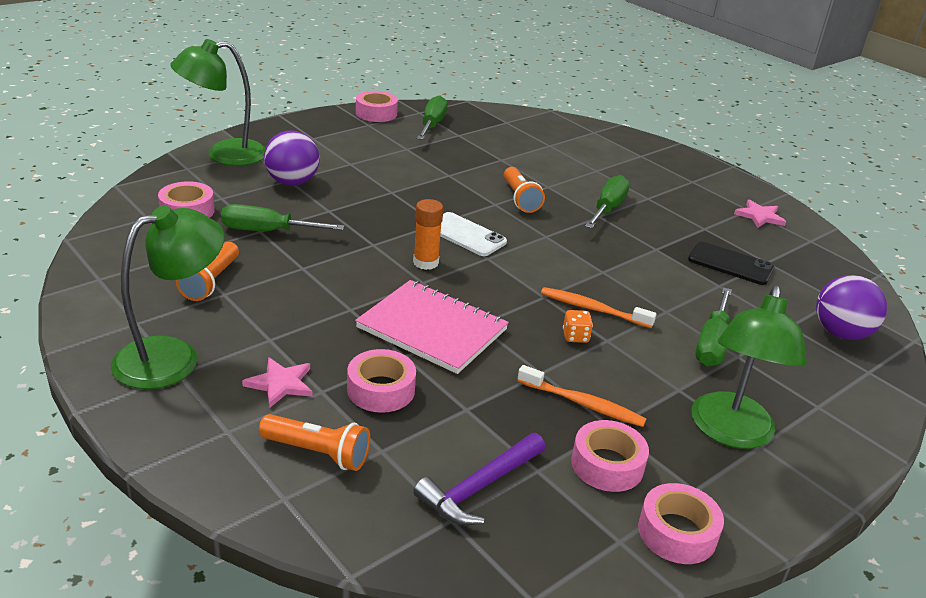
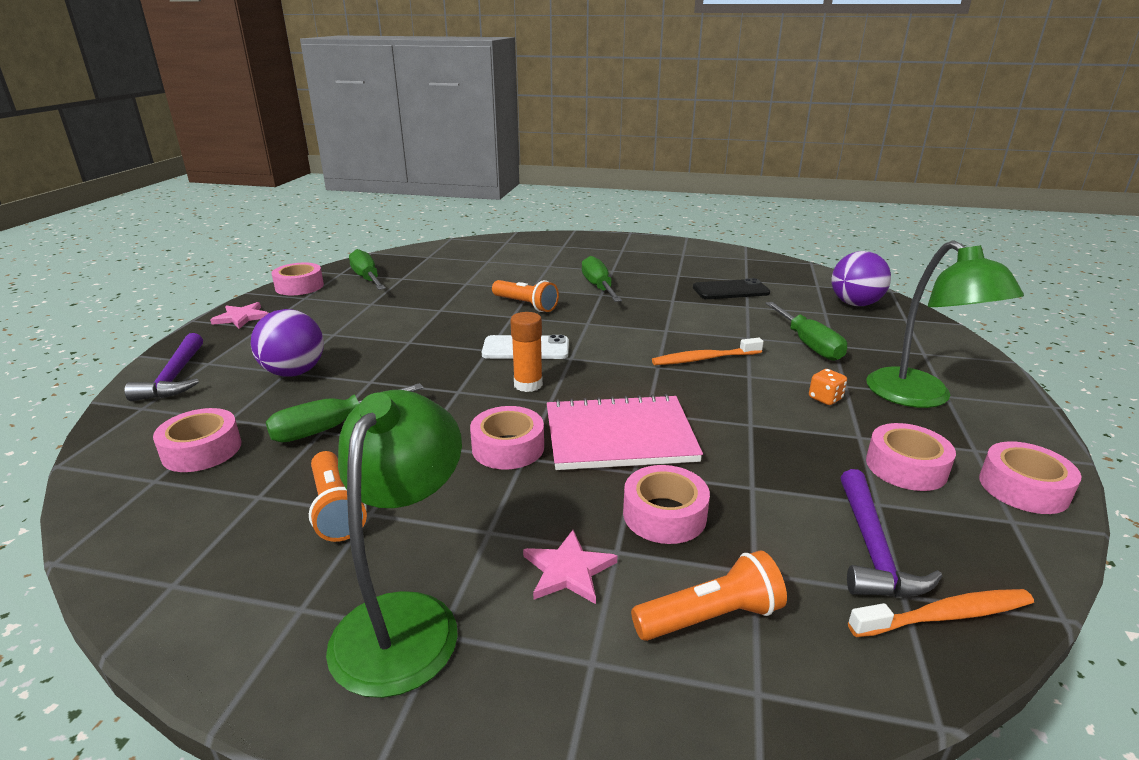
camera: 35 degrees left, 5 degrees down
green lamp [170,39,266,166] -> purple hammer [125,333,203,401]
orange toothbrush [517,365,647,427] -> orange toothbrush moved to [848,589,1034,637]
orange dice [563,310,593,343] -> orange dice moved to [809,369,847,405]
pink star [734,200,786,228] -> pink star moved to [210,302,268,329]
none -> pink tape [470,406,544,470]

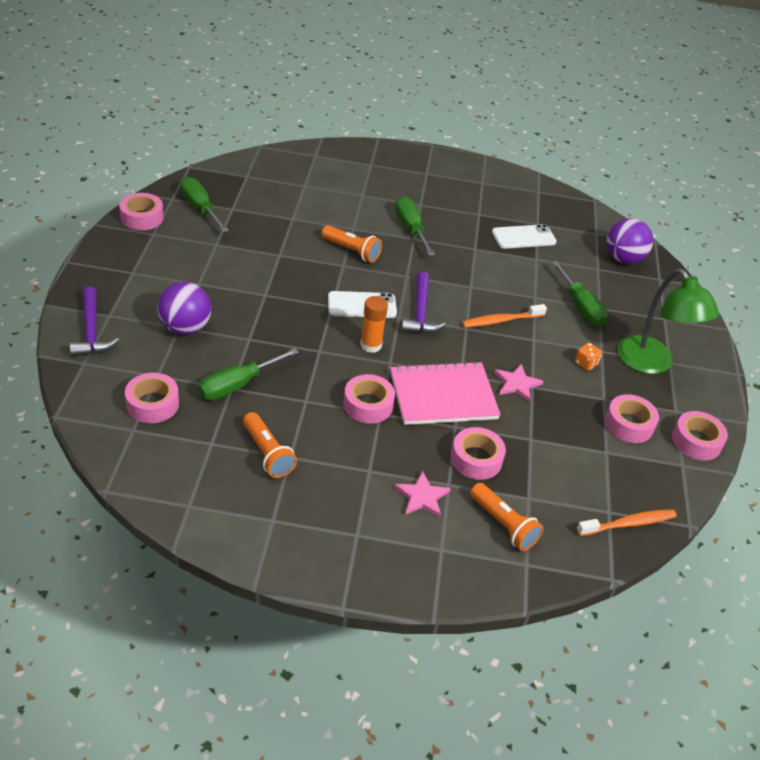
camera: 10 degrees left, 15 degrees up
pink star [210,302,268,329] -> pink star moved to [494,364,543,402]
green lamp [326,390,462,698] -> none
orange flashlight [631,550,787,641] -> orange flashlight turned 75 degrees clockwise [470,483,543,551]
black phone [693,278,770,299] -> white phone [492,224,557,249]
purple hammer [840,469,942,597] -> purple hammer moved to [401,272,446,334]

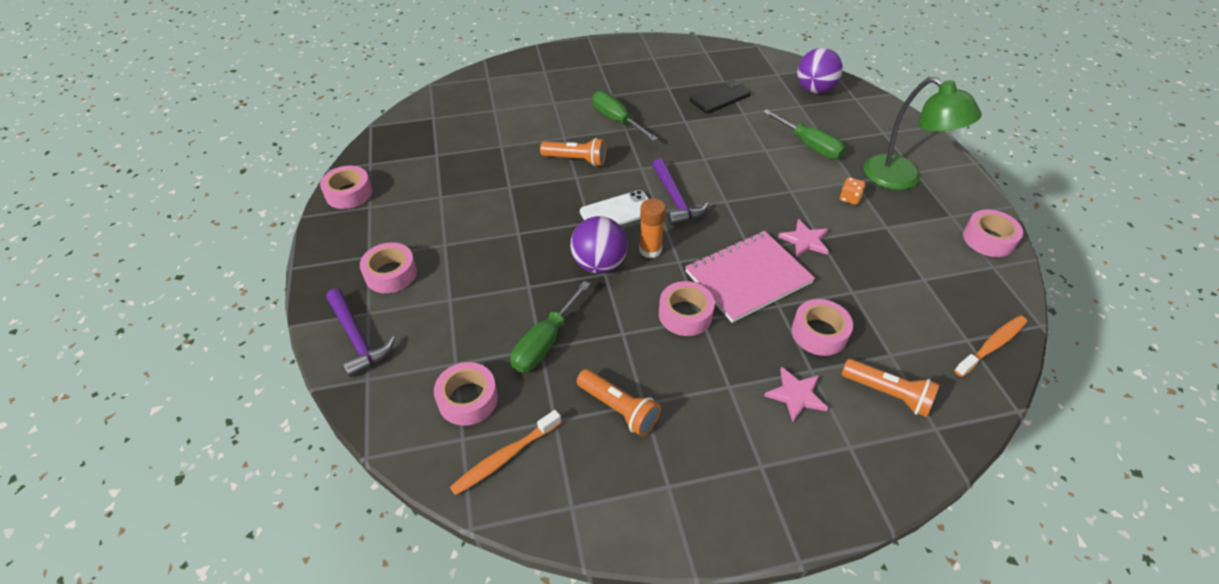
camera: 15 degrees left, 5 degrees up
purple ball [157,282,211,335] -> purple ball moved to [570,216,628,274]
green screwdriver [180,177,229,232] -> none
orange toothbrush [462,304,547,328] -> orange toothbrush moved to [450,410,561,496]
white phone [492,224,557,249] -> black phone [690,79,751,113]
pink tape [605,394,659,443] -> pink tape moved to [360,242,417,293]

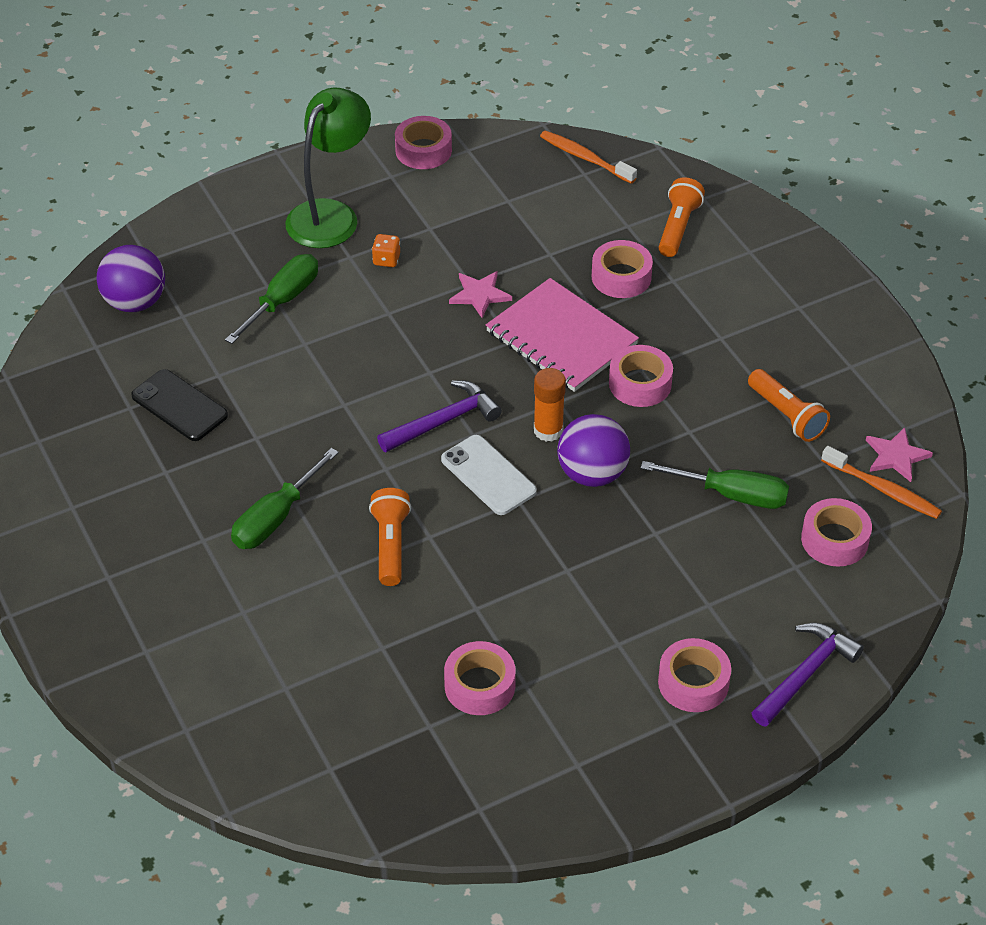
camera: 105 degrees left, 0 degrees up
pink tape [320,166,372,209] -> pink tape moved to [444,641,516,715]
orange flashlight [577,369,661,436] -> orange flashlight turned 120 degrees clockwise [748,369,830,442]
pink star [764,367,828,422] -> pink star moved to [866,427,933,482]

